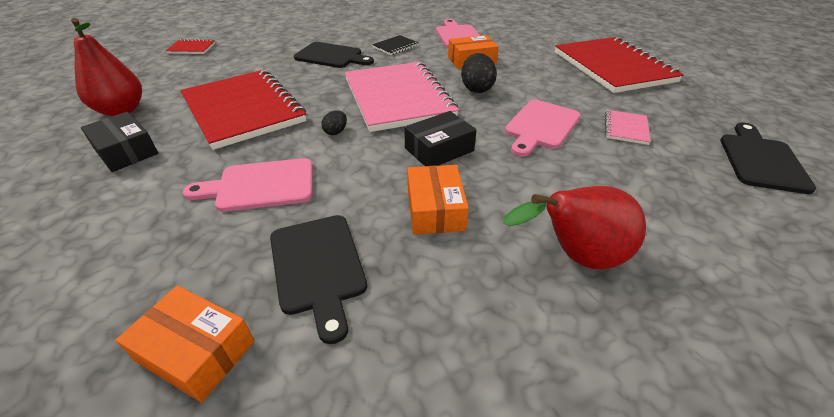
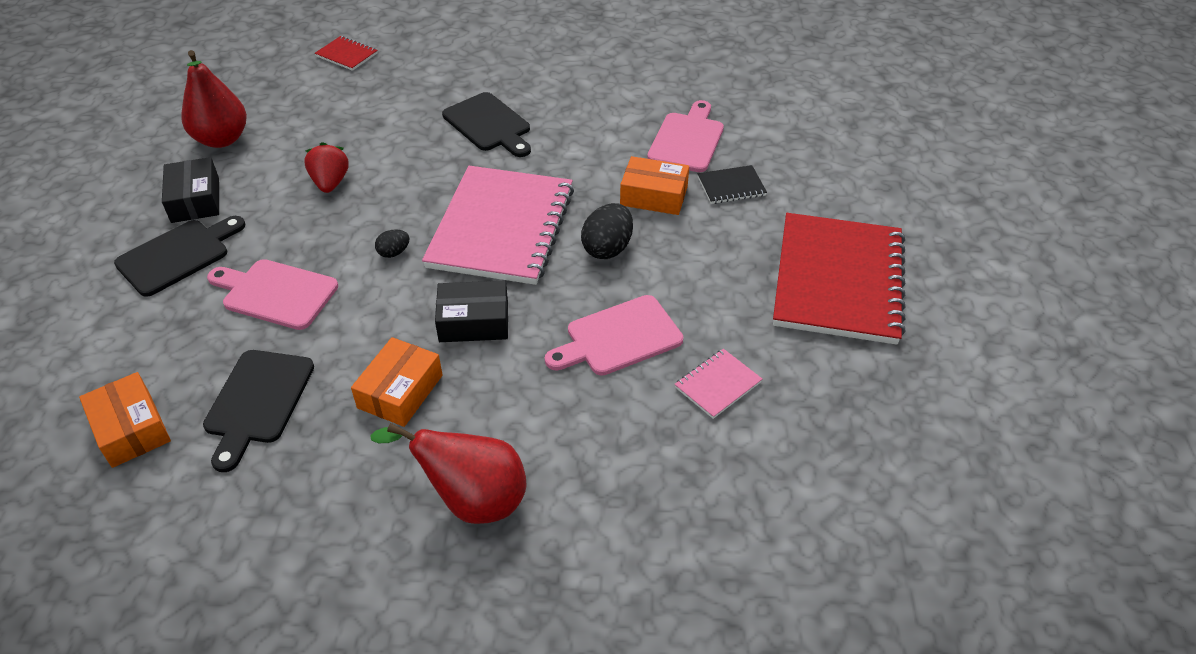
camera: 30 degrees right, 5 degrees up
red notebook [180,69,306,150] -> red strawberry [304,142,349,193]
black notebook [372,35,418,55] -> black notebook moved to [698,165,767,204]
black cutting board [720,122,816,194] -> black cutting board moved to [114,216,245,297]

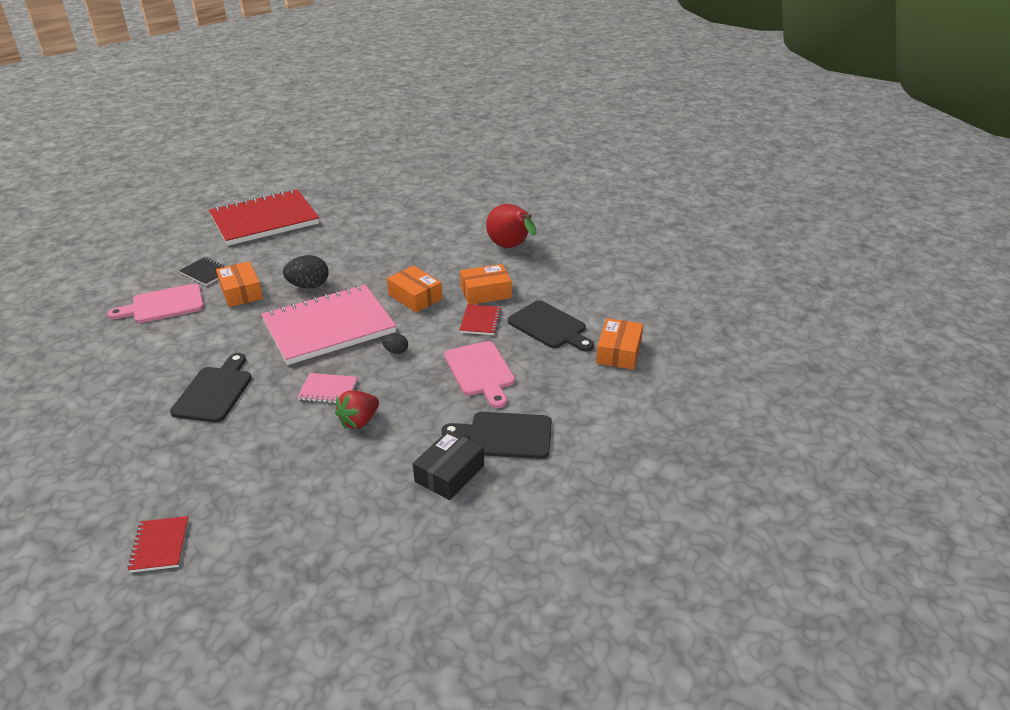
camera: 130 degrees left, 10 degrees down
red pear [181,50,247,148] -> none
black cutting board [203,350,314,472] -> black cutting board turned 75 degrees clockwise [508,300,594,352]
black box [435,281,508,342] -> orange box [387,266,443,313]
pink cutting board [545,295,683,376] -> none
pink notebook [674,349,762,419] -> pink notebook moved to [297,373,358,403]
none -> red notebook [459,304,502,335]

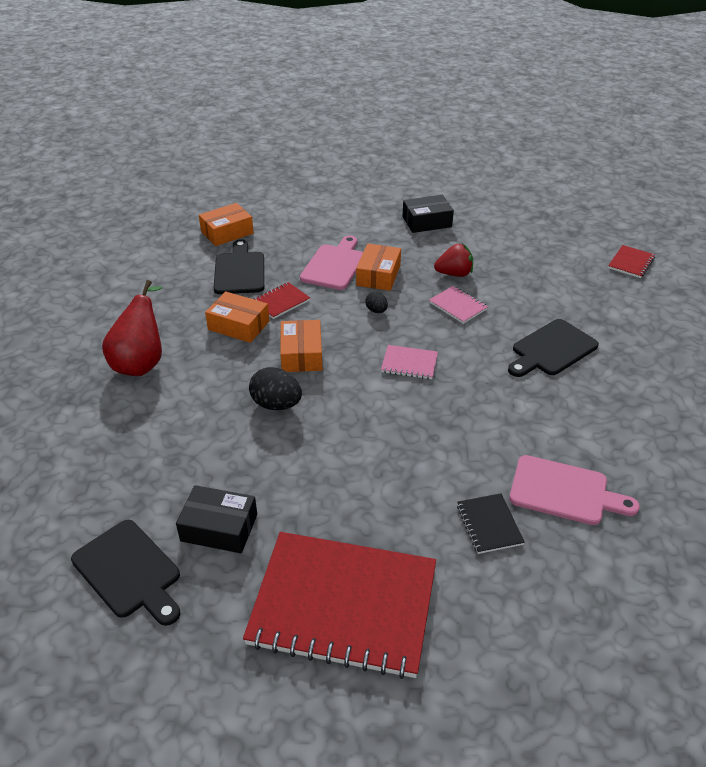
camera: 140 degrees left, 5 degrees up
orange box [216,261,263,307] -> orange box moved to [356,244,401,291]
pink notebook [261,285,396,365] -> pink notebook [381,345,438,379], size x0.41
black egg [283,255,329,289] -> black egg moved to [249,367,302,410]
black cutting board [441,412,552,459] -> black cutting board moved to [71,520,180,626]
none -> black box [176,485,257,553]

